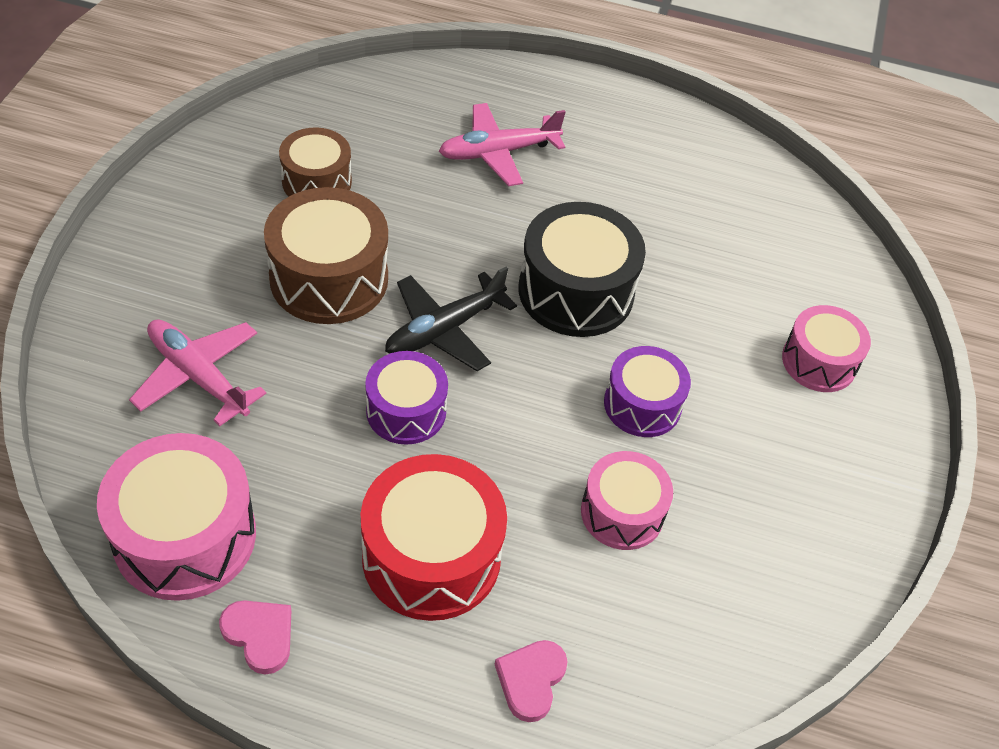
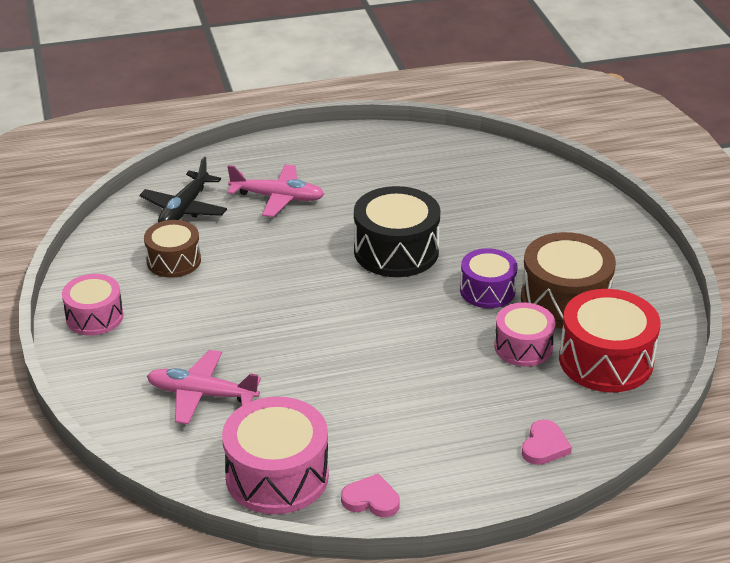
camera: 25 degrees left, 15 degrees down
brown drum [264,187,388,324] -> brown drum moved to [521,232,616,329]
red drum [361,454,507,621] -> red drum moved to [559,289,661,392]
purple drum [365,351,448,445] -> none
black plane [385,266,517,371] -> black plane moved to [140,157,227,223]
pink plane [439,103,566,186] -> pink plane turned 120 degrees counterclockwise [227,164,324,217]
pink heart [495,640,568,722] -> pink heart turned 150 degrees counterclockwise [522,420,572,465]
pink drum [782,305,871,392] -> pink drum moved to [62,274,123,335]

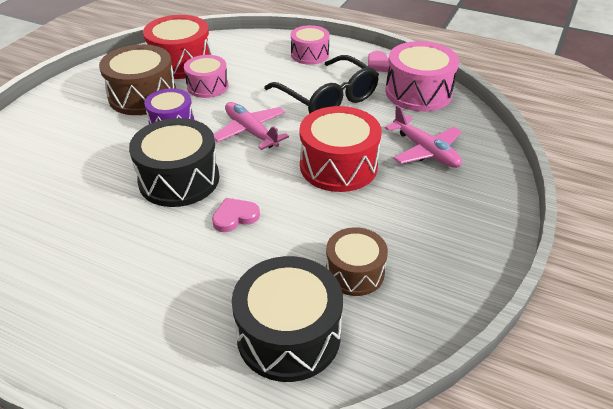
camera: 140 degrees left, 5 degrees up
pink drum [62,274,123,335] -> pink drum moved to [291,25,330,65]
black plane [140,157,227,223] -> black drum [232,256,343,382]
pink plane [227,164,324,217] -> pink plane moved to [214,102,289,150]
pink heart [522,420,572,465] -> pink heart moved to [212,198,260,232]
none -> black glasses [264,55,379,113]
none -> red drum [299,106,381,192]

